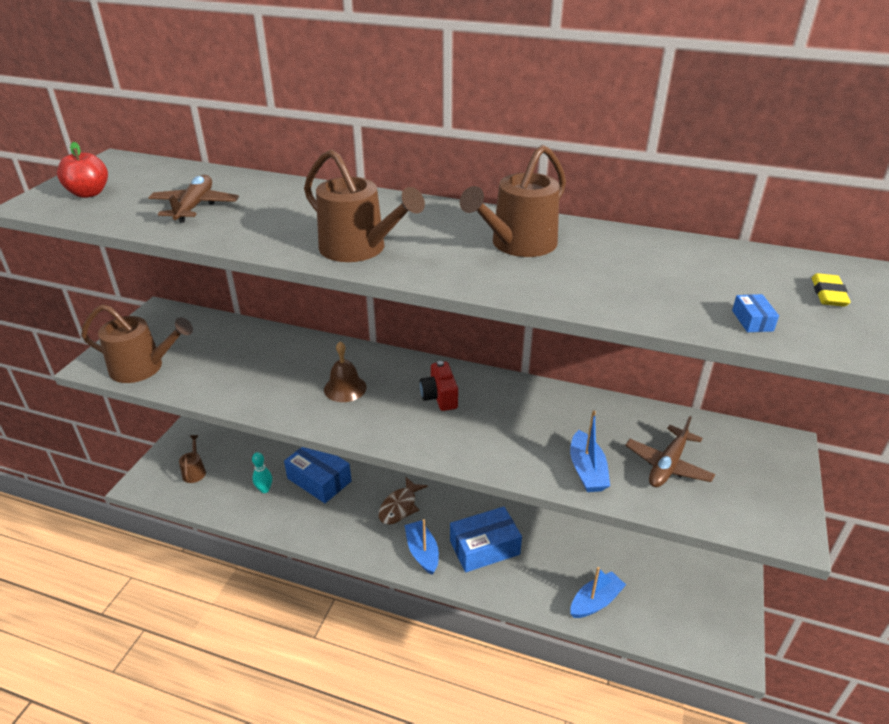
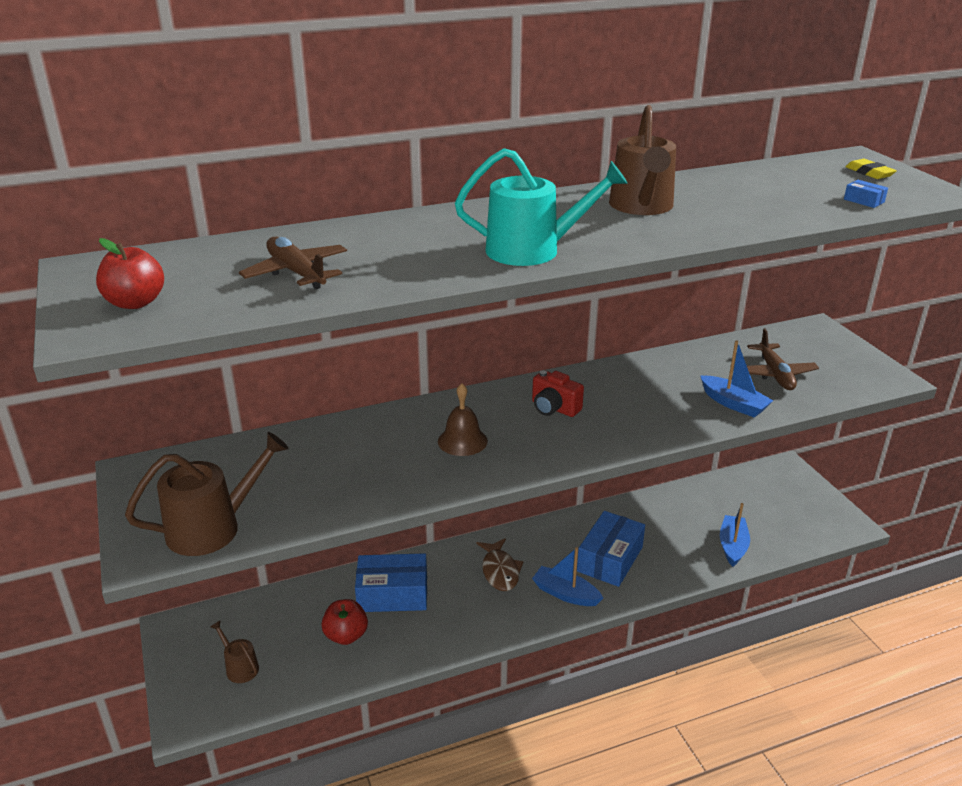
camera: 40 degrees left, 5 degrees down
turquoise bowling pin [252,452,272,493] -> red apple [321,599,368,645]
brown watering can [304,149,425,262] -> turquoise watering can [455,148,628,266]

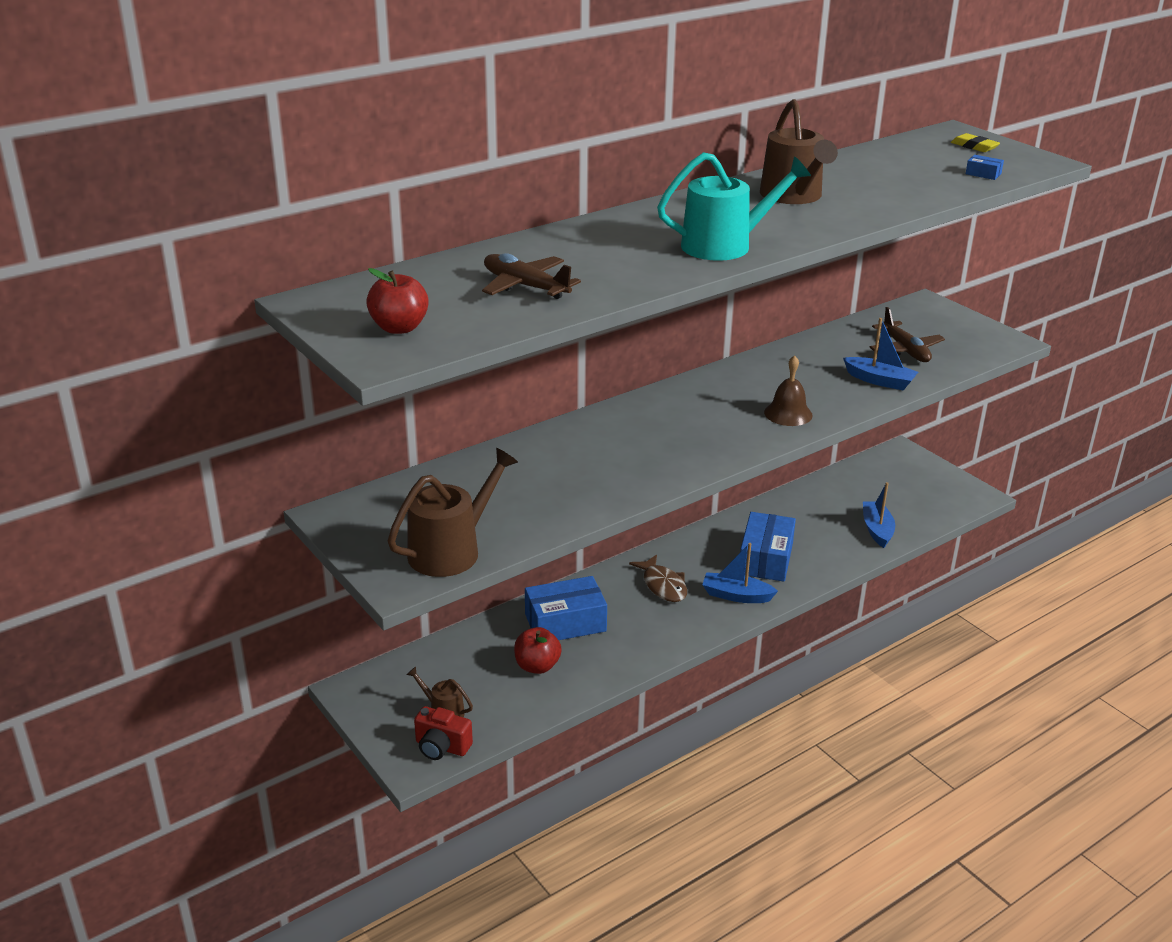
camera: 15 degrees left, 0 degrees up
brown bell [438,383,488,456] -> brown bell moved to [764,355,813,426]
red camera [532,370,584,417] -> red camera moved to [414,706,473,760]

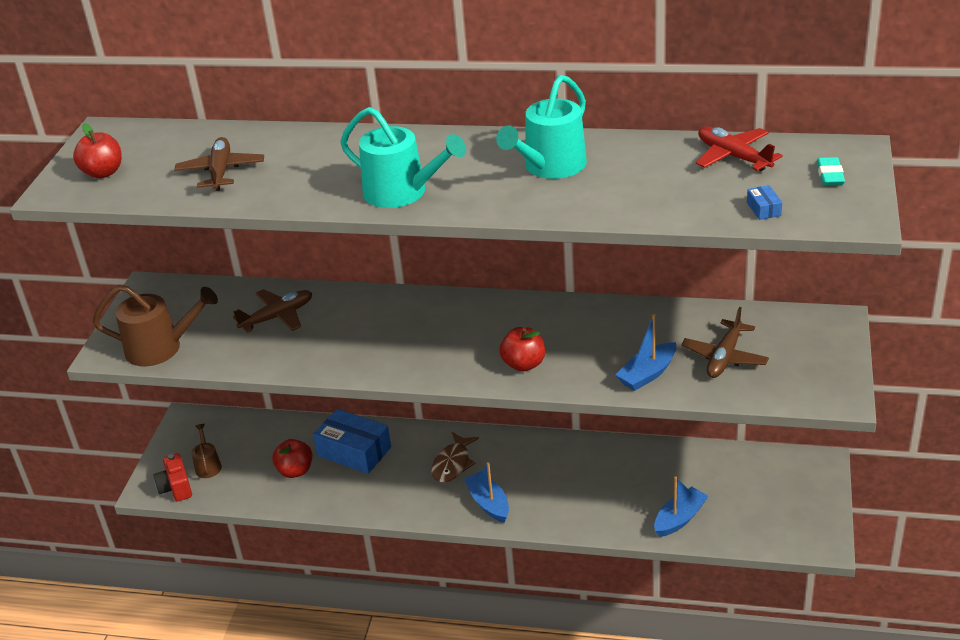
camera: 50 degrees right, 5 degrees up
blue box [740,512,796,582] -> none
brown watering can [760,99,838,204] -> turquoise watering can [496,75,587,179]
brown bell [764,355,813,426] -> red apple [499,327,545,372]
blue boat [843,318,918,390] -> blue boat turned 60 degrees clockwise [616,314,676,391]
yellow eraser [951,133,1000,152] -> turquoise eraser [817,157,845,185]
none -> brown plane [233,289,312,333]
none -> red plane [696,126,783,171]

